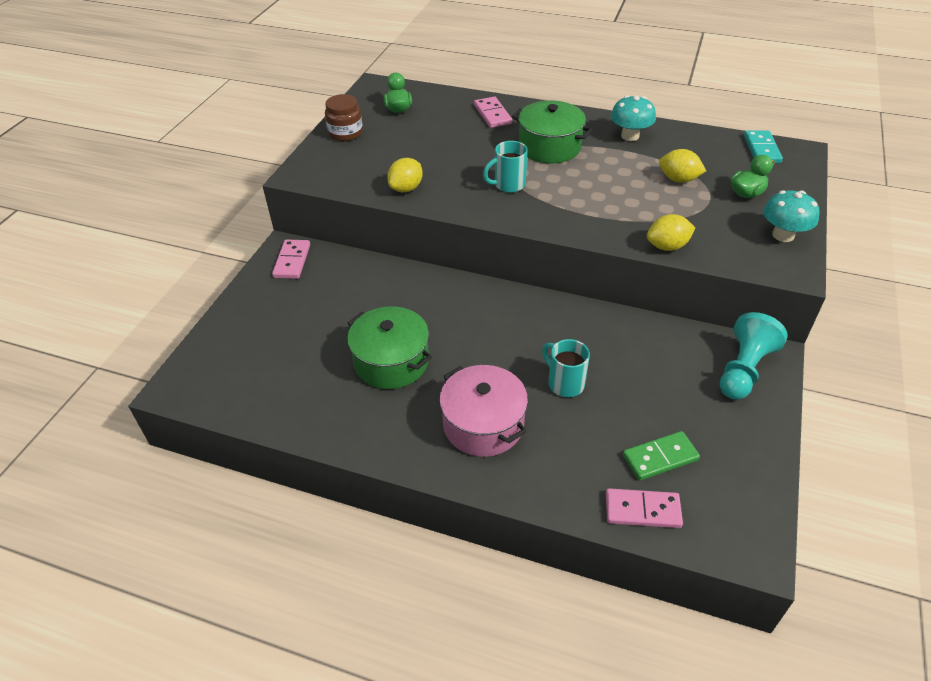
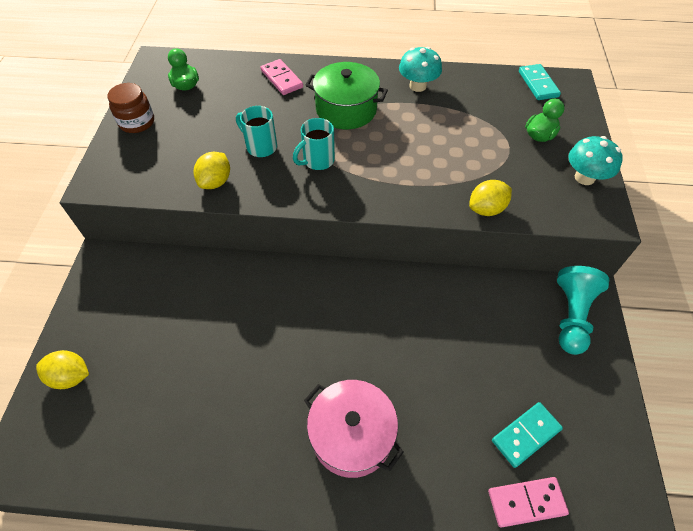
camera: 15 degrees left, 10 degrees up
pink domino [272,239,310,279] -> none
green pot [347,306,432,389] -> none
turquoise mug [542,339,590,397] -> turquoise mug moved to [236,106,277,157]
green domino [623,431,700,481] -> turquoise domino [492,402,563,468]
yellow lemon [659,149,706,183] -> yellow lemon moved to [36,350,89,389]

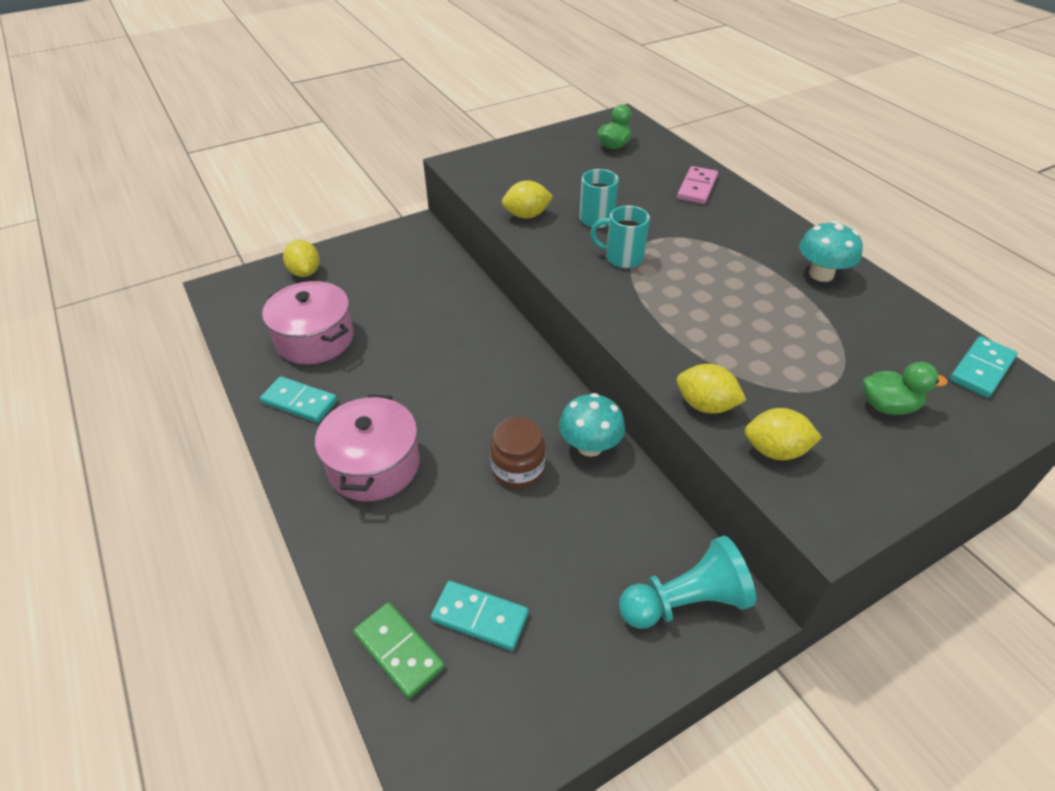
camera: 55 degrees right, 10 degrees down
brown jar [107,83,154,133] -> brown jar moved to [490,417,545,488]
green pot [306,62,388,129] -> none
pink domino [488,477,569,528] -> green domino [353,602,445,699]
turquoise mushroom [569,136,623,185] -> turquoise mushroom moved to [559,393,625,457]
none -> turquoise domino [260,376,337,423]
none -> pink pot [262,281,354,364]
none -> yellow lemon [744,408,822,460]

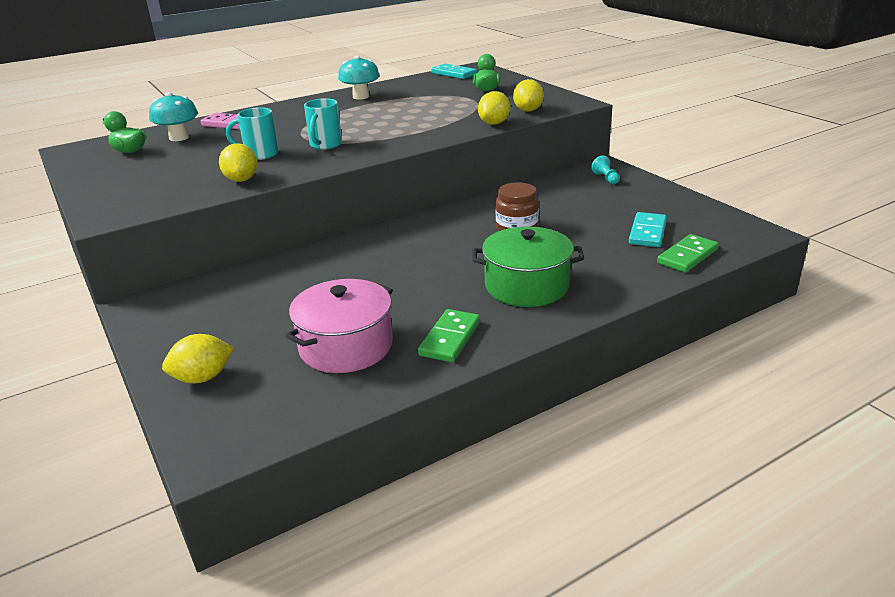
camera: 90 degrees left, 15 degrees down
turquoise domino [260,376,337,423] -> green domino [418,309,480,362]
pink pot [315,395,420,501] -> green pot [472,226,584,307]
turquoise mushroom [559,393,625,457] -> turquoise mushroom moved to [149,92,198,141]
turquoise pawn [619,536,756,629] -> turquoise pawn [591,155,620,184], size x0.47

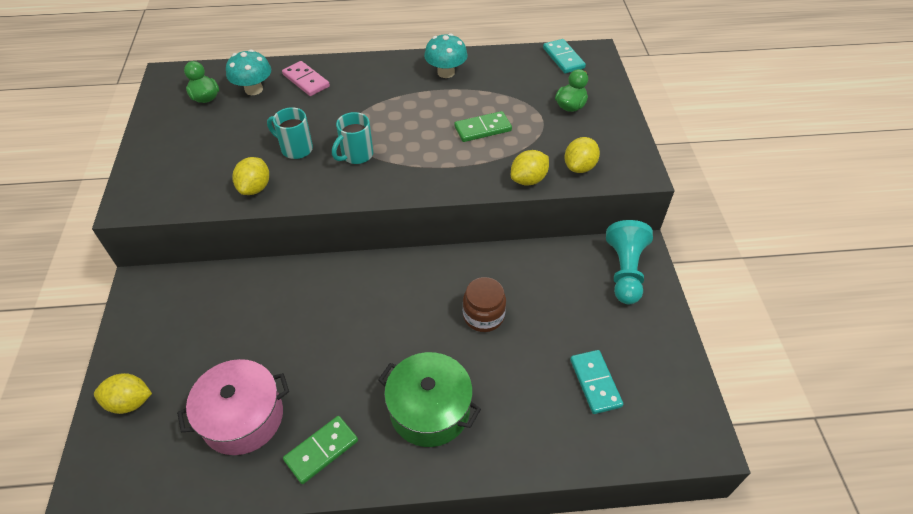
camera: 25 degrees right, 20 degrees up
turquoise pawn [591,155,620,184] -> turquoise pawn [606,220,653,304], size x2.14
turquoise domino [629,212,667,247] -> turquoise domino turned 60 degrees counterclockwise [570,350,623,414]
green domino [657,234,719,273] -> green domino moved to [454,111,512,142]

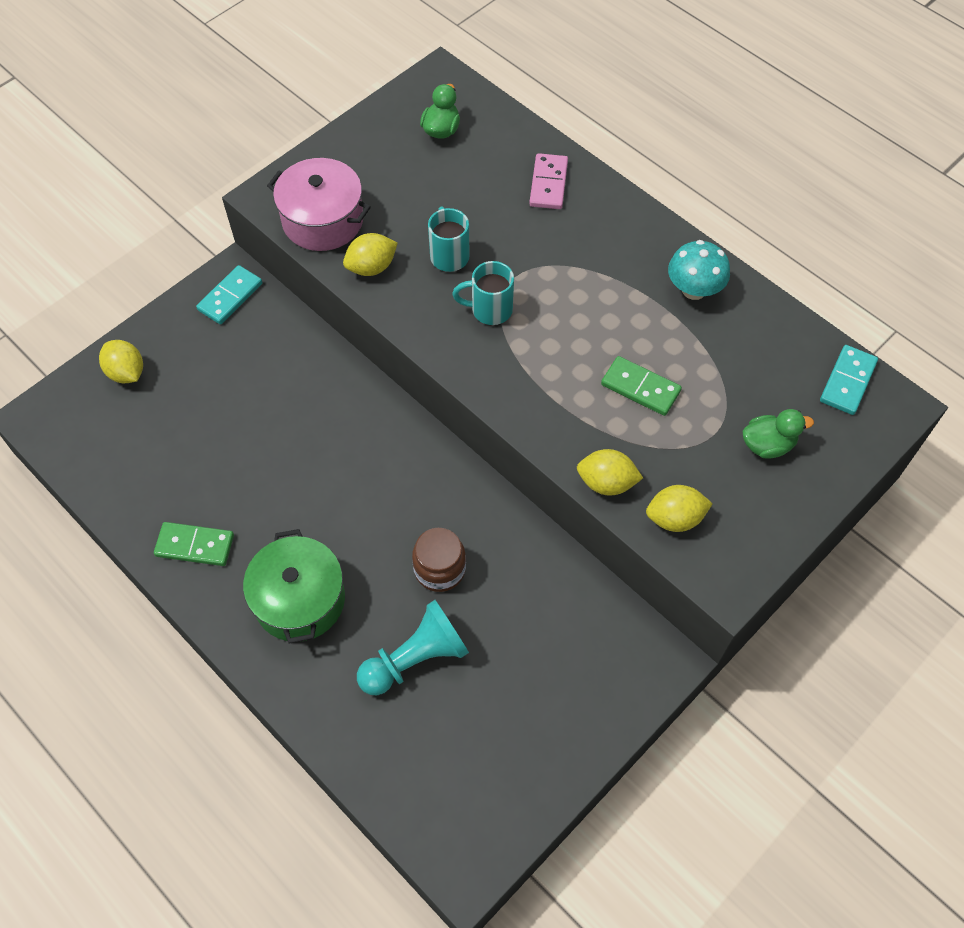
camera: 50 degrees right, 10 degrees up
pink pot [177,359,289,455] -> pink pot moved to [267,158,371,251]
turquoise mushroom [226,49,271,95] -> none
turquoise domino [570,350,623,414] -> turquoise domino moved to [196,265,263,324]
turquoise pawn [606,220,653,304] -> turquoise pawn moved to [357,600,469,695]

